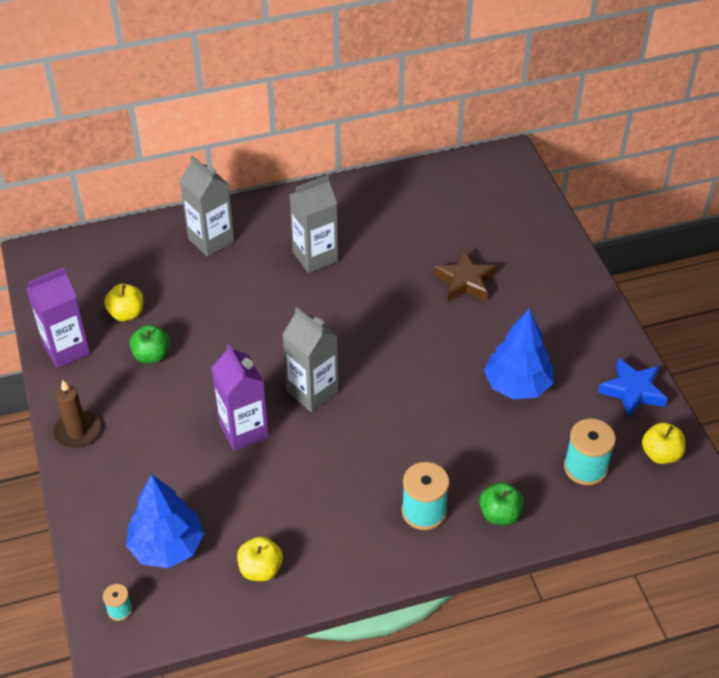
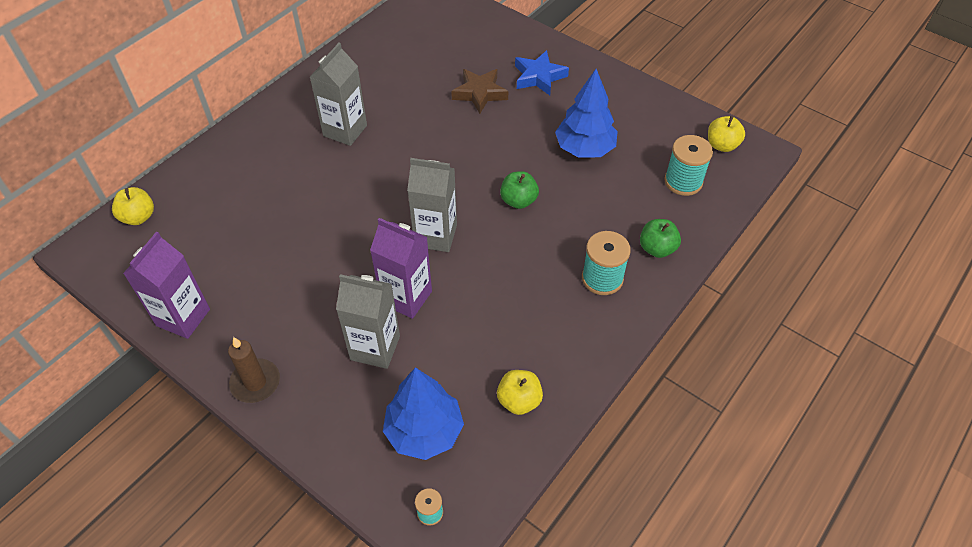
camera: 35 degrees left, 5 degrees up
yellow apple [104,284,143,321] -> yellow apple moved to [112,187,154,225]
green apple [129,325,170,363] -> green apple moved to [500,171,539,209]
grey carton [180,155,234,257] -> grey carton moved to [336,274,400,369]
blue star [598,358,668,418] -> blue star moved to [515,50,569,95]

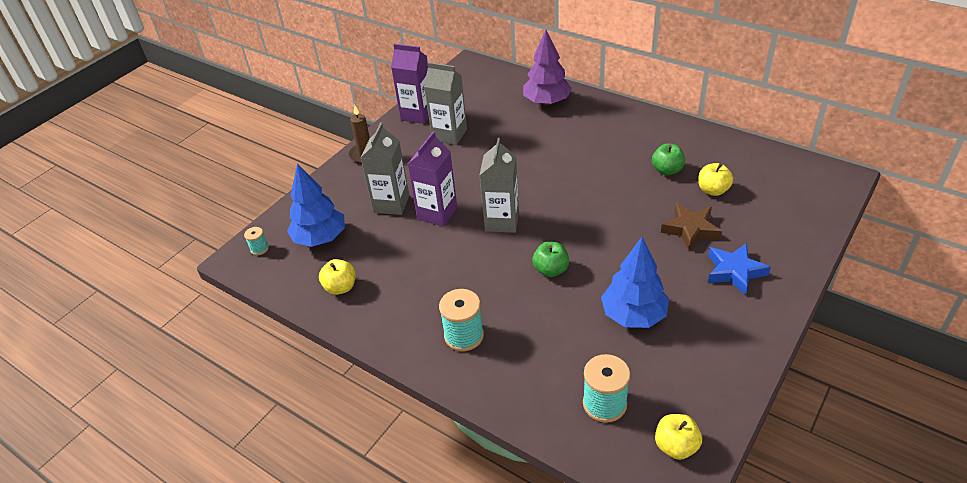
camera: 90 degrees right, 10 degrees down
yellow apple [112,187,154,225] -> yellow apple moved to [698,163,733,196]
grey carton [310,43,367,146] -> grey carton moved to [424,62,467,145]
green apple [640,219,681,258] -> green apple moved to [652,143,685,175]
none -> purple tree [523,30,572,106]

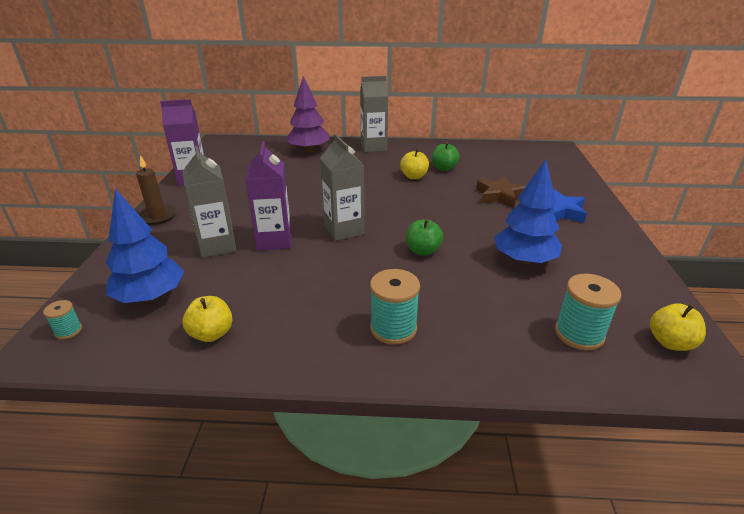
camera: 35 degrees left, 10 degrees down
grey carton [424,62,467,145] -> grey carton moved to [360,76,388,152]
yellow apple [698,163,733,196] -> yellow apple moved to [400,149,429,179]

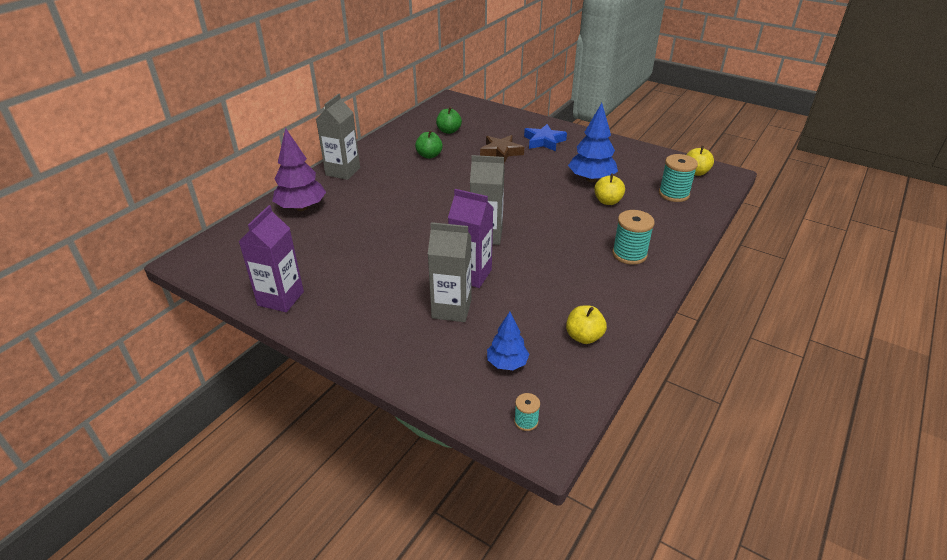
camera: 60 degrees left, 5 degrees up
blue tree [106,189,184,303] -> blue tree [487,312,529,370], size x0.60
brown candle [136,155,176,225] -> none
yellow apple [400,149,429,179] -> yellow apple moved to [594,173,625,205]
green apple [406,219,443,256] -> green apple moved to [436,107,462,134]

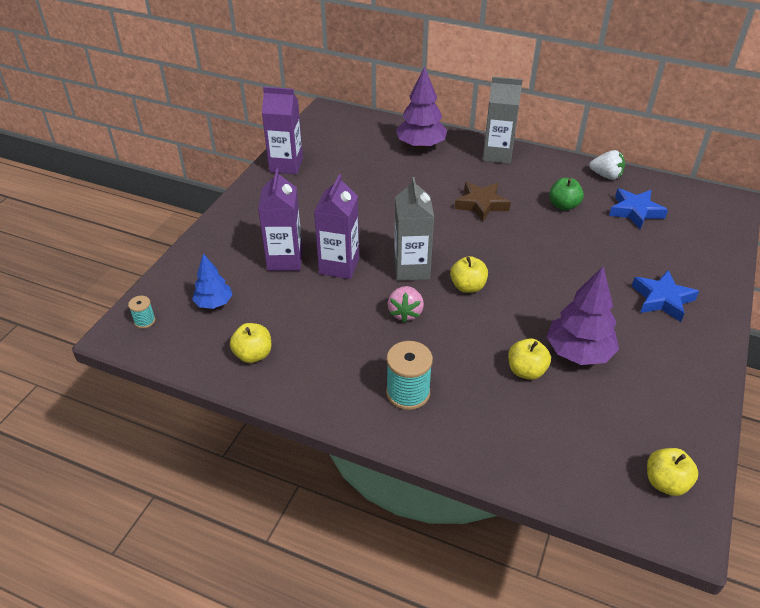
camera: 80 degrees right, 5 degrees up
grey carton [428,222,471,322] -> purple carton [258,168,303,271]
green apple [436,107,462,134] -> blue star [609,188,668,229]
brown star [480,135,524,163] -> brown star moved to [455,182,511,222]
blue tree [568,103,618,182] -> purple tree [547,266,619,365]
turquoise spool [659,154,698,202] -> none
none -> pink strawberry [388,286,424,323]
none -> yellow apple [450,256,488,293]
none -> white strawberry [589,150,625,180]

